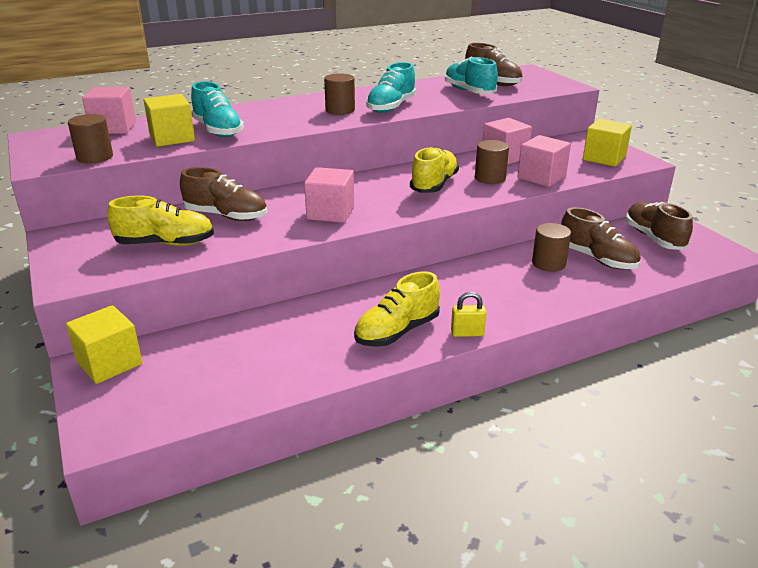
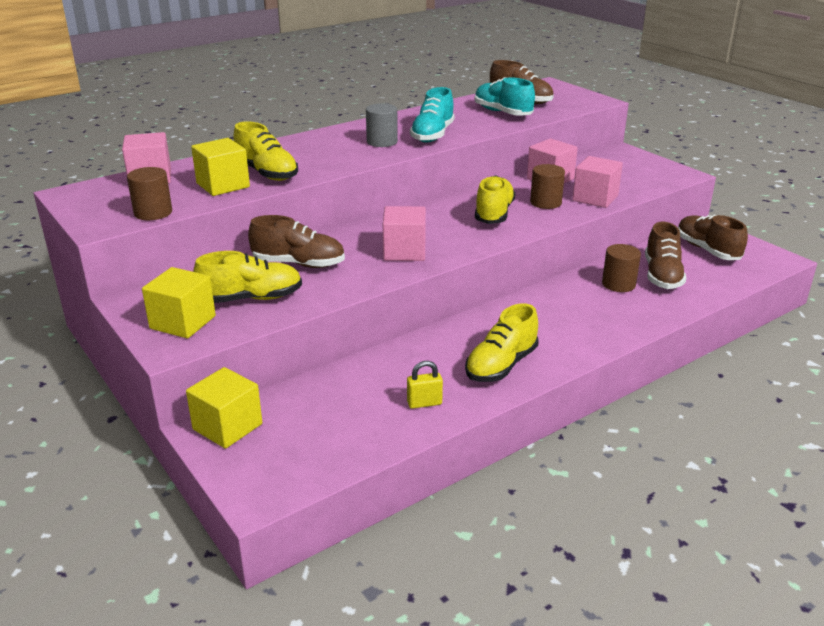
camera: 10 degrees left, 0 degrees up
turquoise shoe [191,81,244,137] -> yellow shoe [234,121,298,181]
brown cylinder [324,73,355,115] -> grey cylinder [366,103,398,147]
yellow padlock [451,292,486,337] -> yellow padlock moved to [407,361,443,409]
brown shoe [561,207,641,269] -> brown shoe turned 60 degrees clockwise [645,221,686,289]
yellow cube [583,119,632,167] -> yellow cube moved to [142,267,216,338]

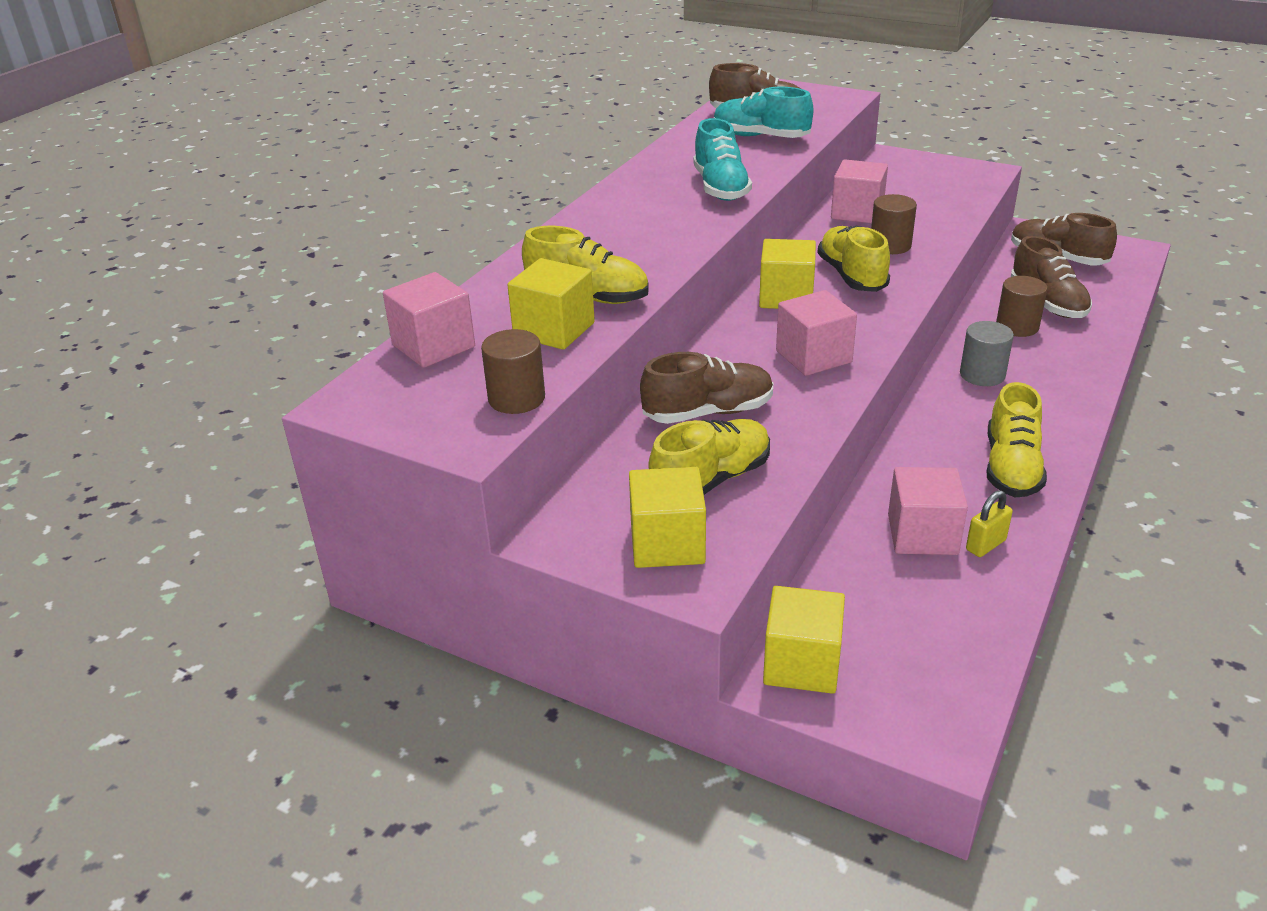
camera: 25 degrees left, 5 degrees up
grey cylinder [366,103,398,147] -> grey cylinder moved to [960,321,1014,386]
pink cube [572,156,623,208] -> pink cube moved to [888,467,968,555]
none -> yellow cube [759,239,816,309]

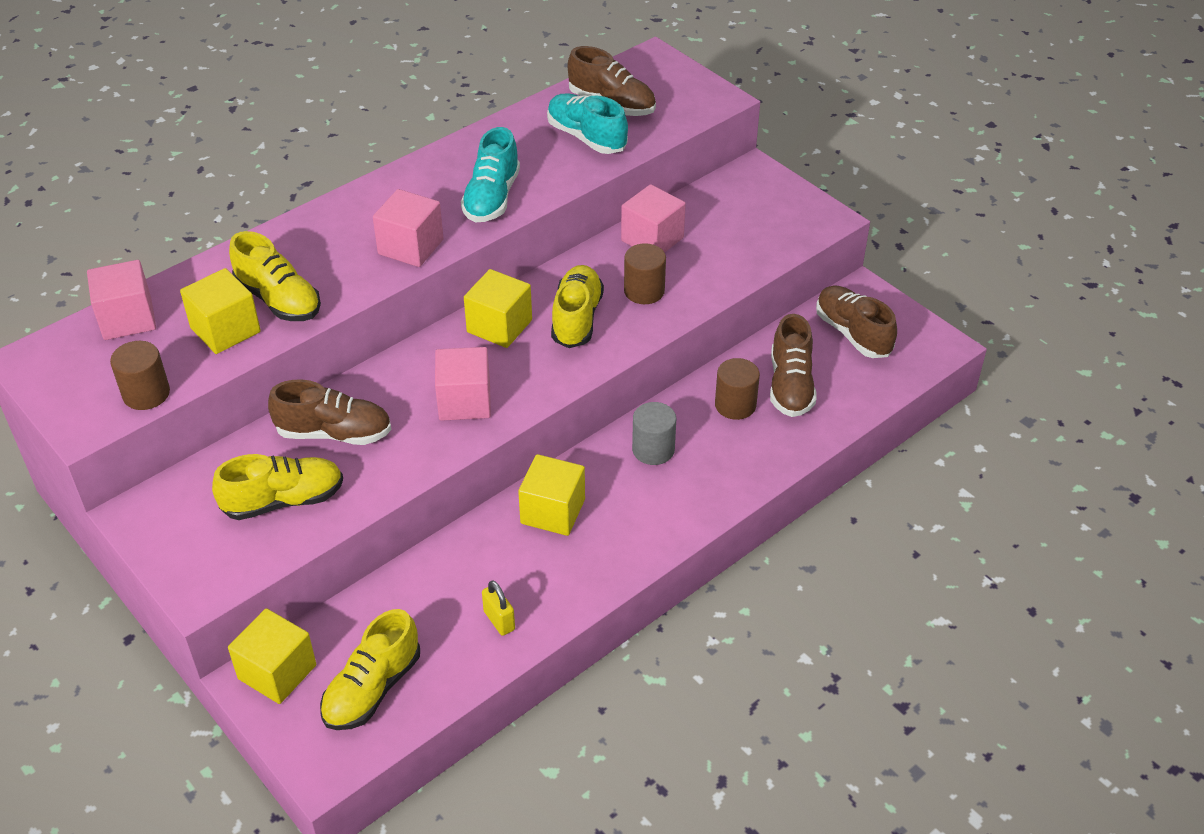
camera: 20 degrees right, 10 degrees up
yellow cube [629,467,706,568] -> yellow cube moved to [518,454,585,536]
pink cube [888,467,968,555] -> pink cube moved to [373,189,444,267]
yellow padlock [966,490,1013,557] -> yellow padlock turned 75 degrees clockwise [482,580,515,636]
yellow shoe [987,382,1047,497] -> yellow shoe moved to [320,609,420,730]

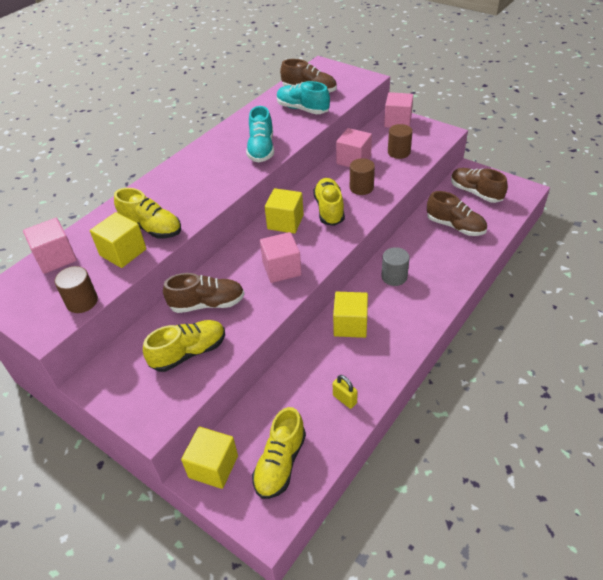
camera: 10 degrees left, 0 degrees up
pink cube [373,189,444,267] -> pink cube moved to [384,92,413,128]
brown cylinder [715,358,760,420] -> brown cylinder moved to [388,124,413,159]
brown shoe [770,314,816,417] -> brown shoe turned 45 degrees counterclockwise [427,191,487,236]

